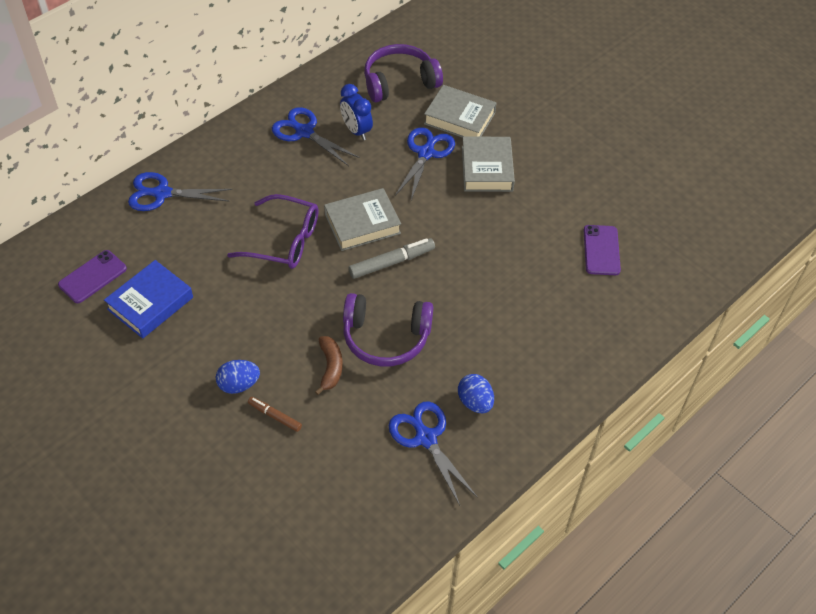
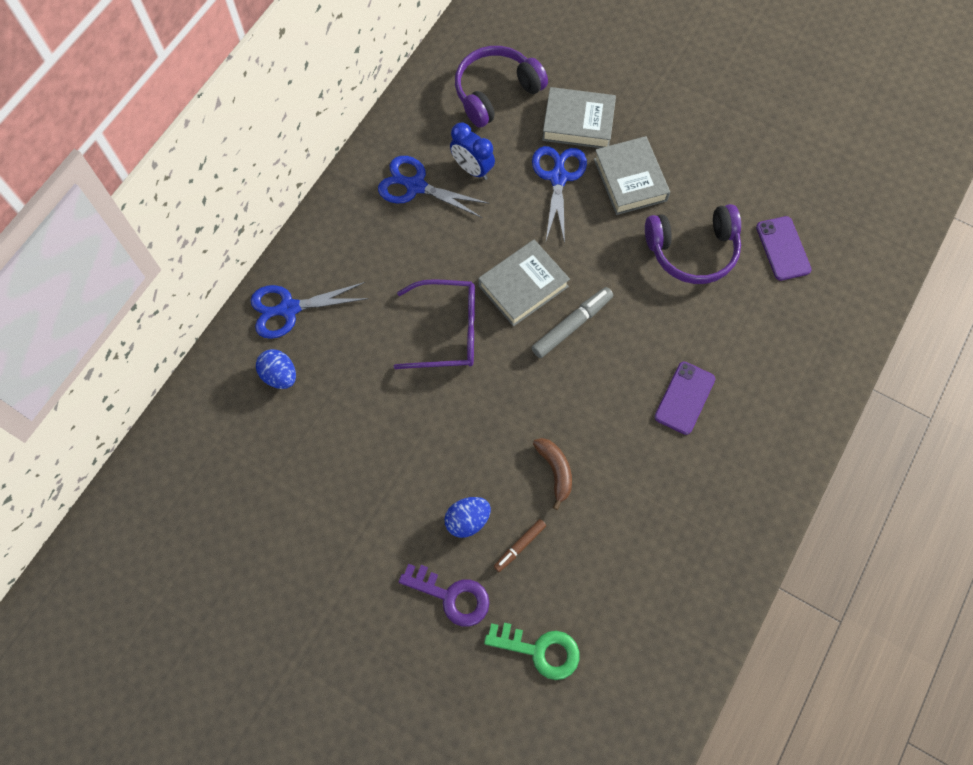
camera: 15 degrees left, 15 degrees up
purple phone [58,250,127,303] -> purple phone moved to [654,361,715,435]
blue book [104,260,193,339] -> none
brown marker [248,397,302,432] -> brown marker turned 60 degrees counterclockwise [494,519,546,572]
purple headphones [343,293,433,366] -> purple headphones moved to [645,204,741,284]
blue scissors [389,401,478,505] -> none
blue egg [458,374,494,413] -> blue egg moved to [256,349,296,389]
none -> purple key [399,564,490,627]
none -> green key [484,623,580,680]

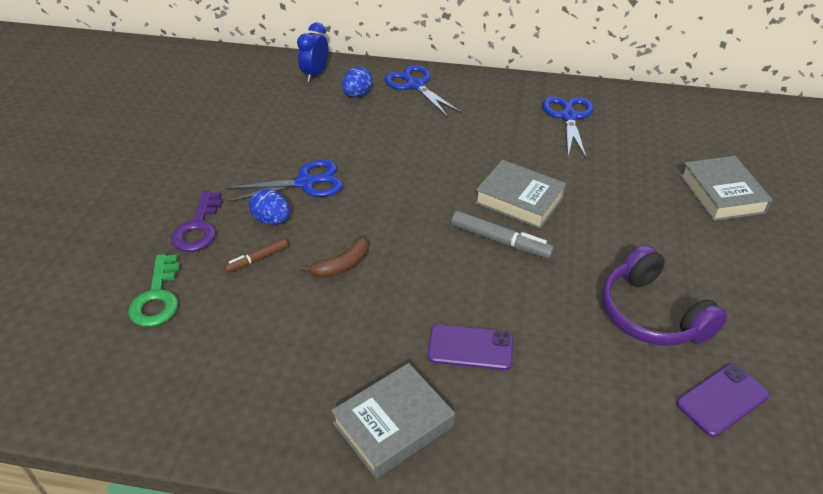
camera: 70 degrees right, 25 degrees down
purple glasses [393,279,475,369] -> none
blue clock [450,122,495,180] -> blue clock moved to [297,23,329,82]
purple headphones [455,46,548,128] -> none
brown marker [494,519,546,572] -> brown marker turned 60 degrees counterclockwise [224,238,288,273]
blue scissors [532,146,587,244] -> blue scissors moved to [226,160,343,202]
grey book [594,136,670,215] -> grey book moved to [331,363,455,479]

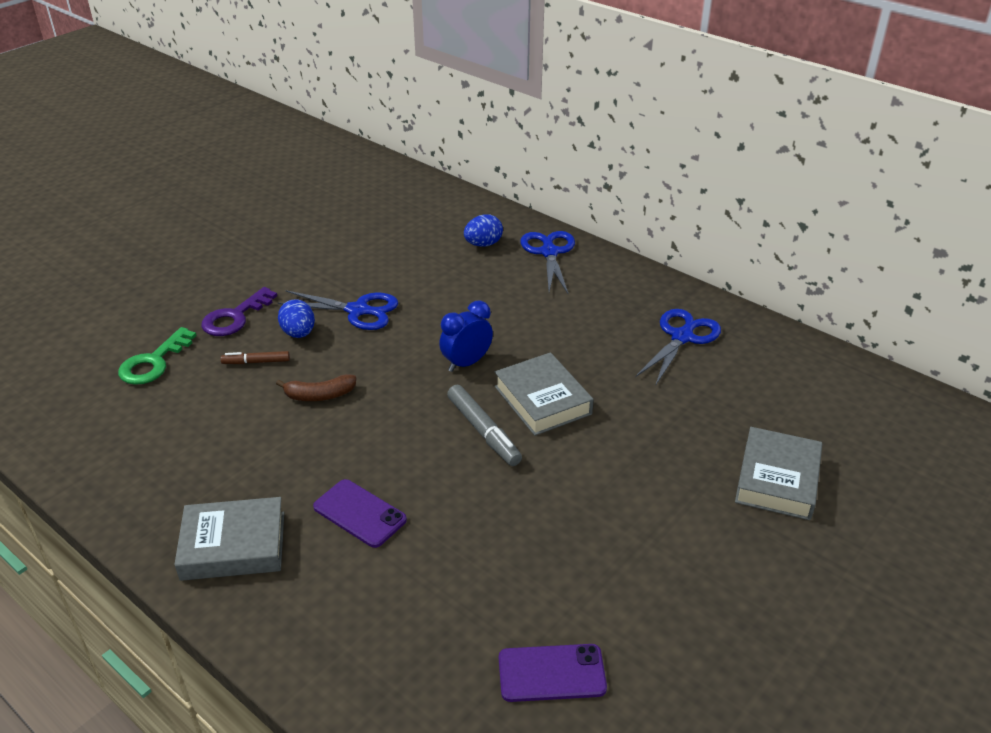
camera: 30 degrees right, 5 degrees down
blue clock [297,23,329,82] -> blue clock moved to [439,300,493,372]
purple headphones [602,245,727,346] -> none

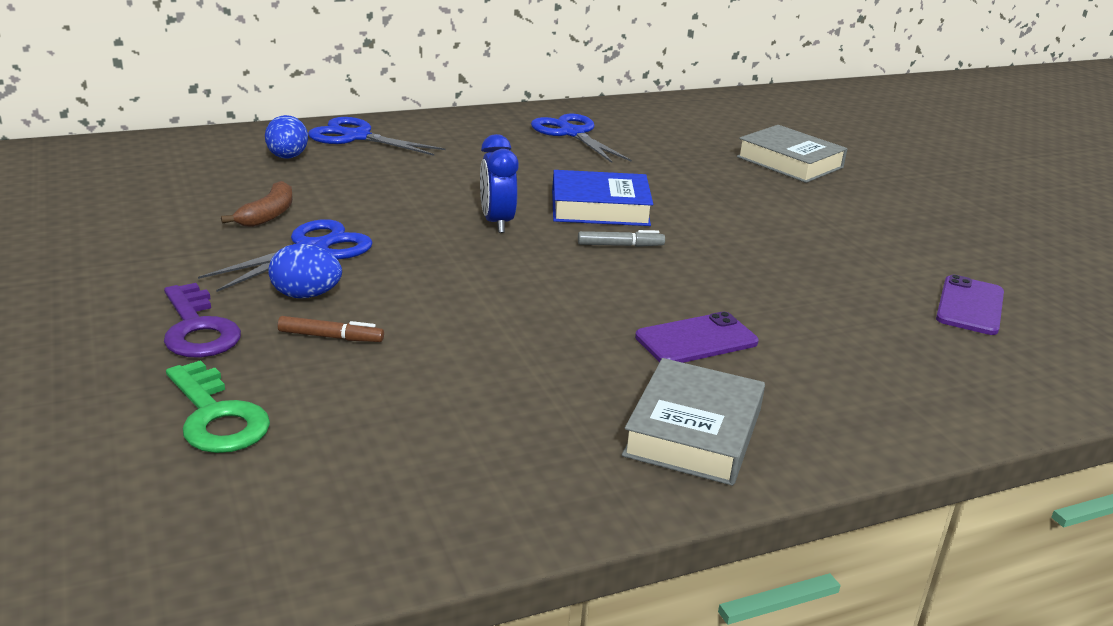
camera: 65 degrees left, 10 degrees down
brown marker [220,351,290,364] -> brown marker turned 105 degrees counterclockwise [278,316,384,342]
brown banana [276,374,356,401] -> brown banana moved to [221,181,293,227]
grey marker [447,385,522,466] -> grey marker [578,230,665,247], size x0.61
grey book [495,352,594,436] -> blue book [552,170,653,226]

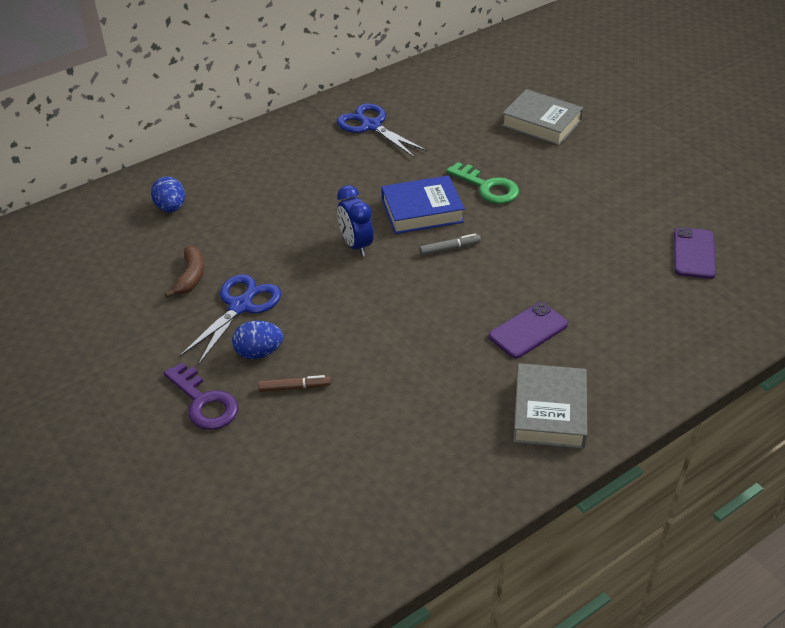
camera: 10 degrees left, 15 degrees up
green key [166,360,270,453] -> green key moved to [446,162,519,204]
blue scissors [308,117,446,156] -> none

